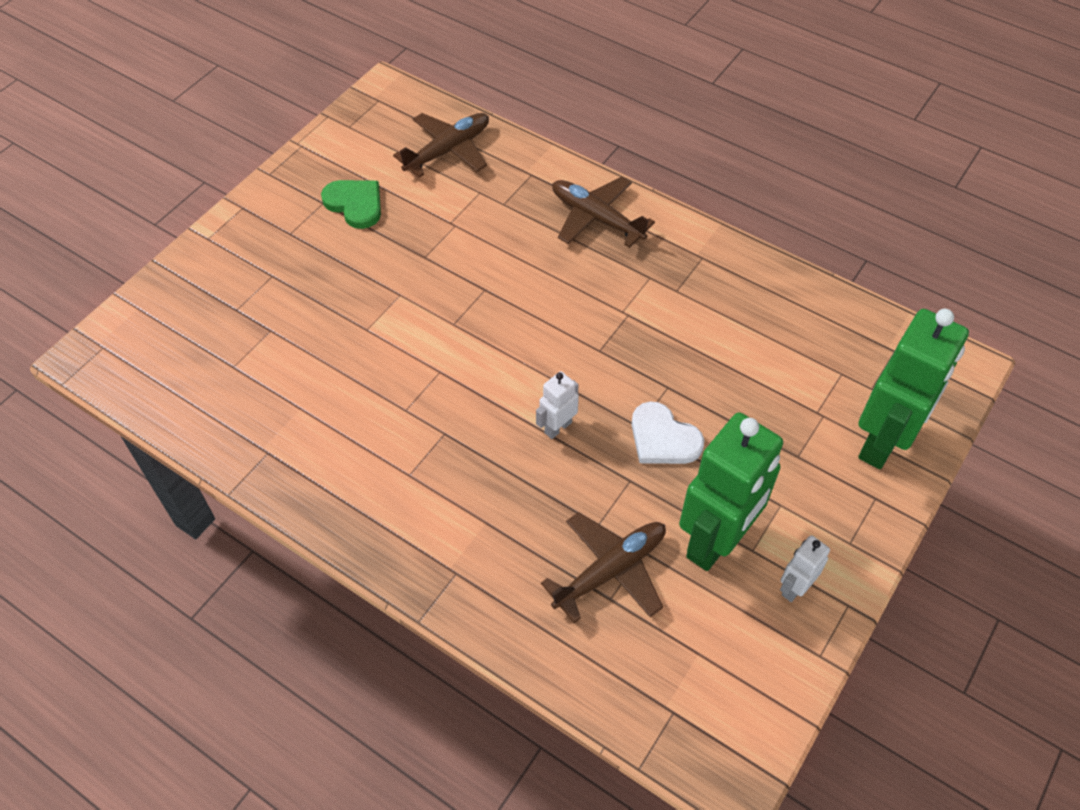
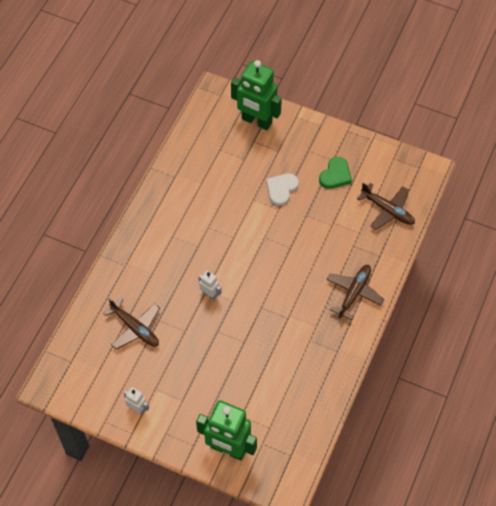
camera: 80 degrees right, 5 degrees up
white heart [631,401,704,464] -> white heart moved to [266,173,299,206]
green robot [679,412,783,571] -> green robot moved to [231,60,282,130]

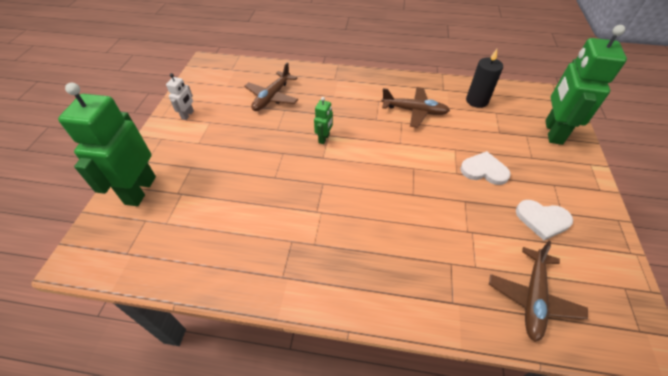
camera: 75 degrees right, 10 degrees down
white robot [198,271,221,300] -> green robot [314,97,333,144]
green heart [319,157,352,189] -> white heart [516,200,573,240]
brown plane [327,265,384,321] -> brown plane moved to [381,87,450,128]
none -> black candle [466,49,503,108]

